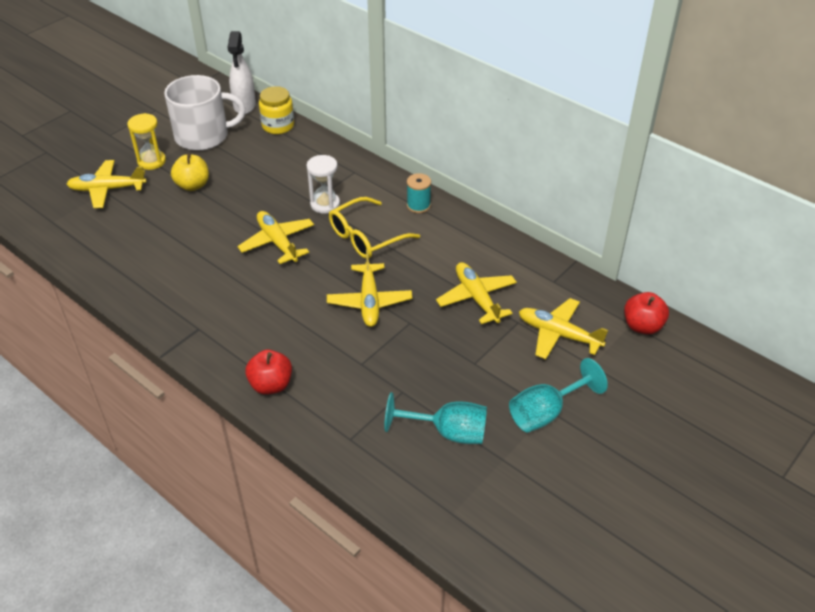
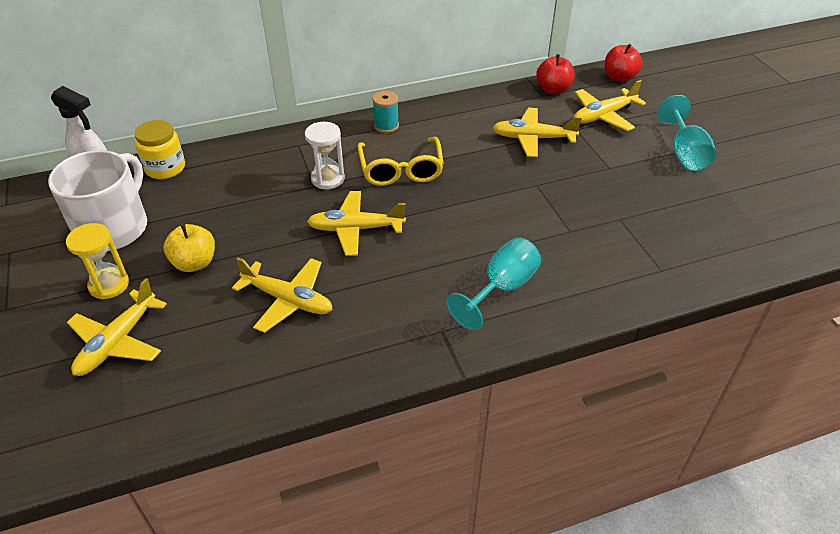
camera: 60 degrees left, 0 degrees up
red apple [245,350,292,395] -> red apple moved to [536,54,574,94]
yellow plane [327,249,412,327] -> yellow plane moved to [232,257,333,333]
turquoise goblet [384,392,487,444] -> turquoise goblet moved to [447,237,541,330]

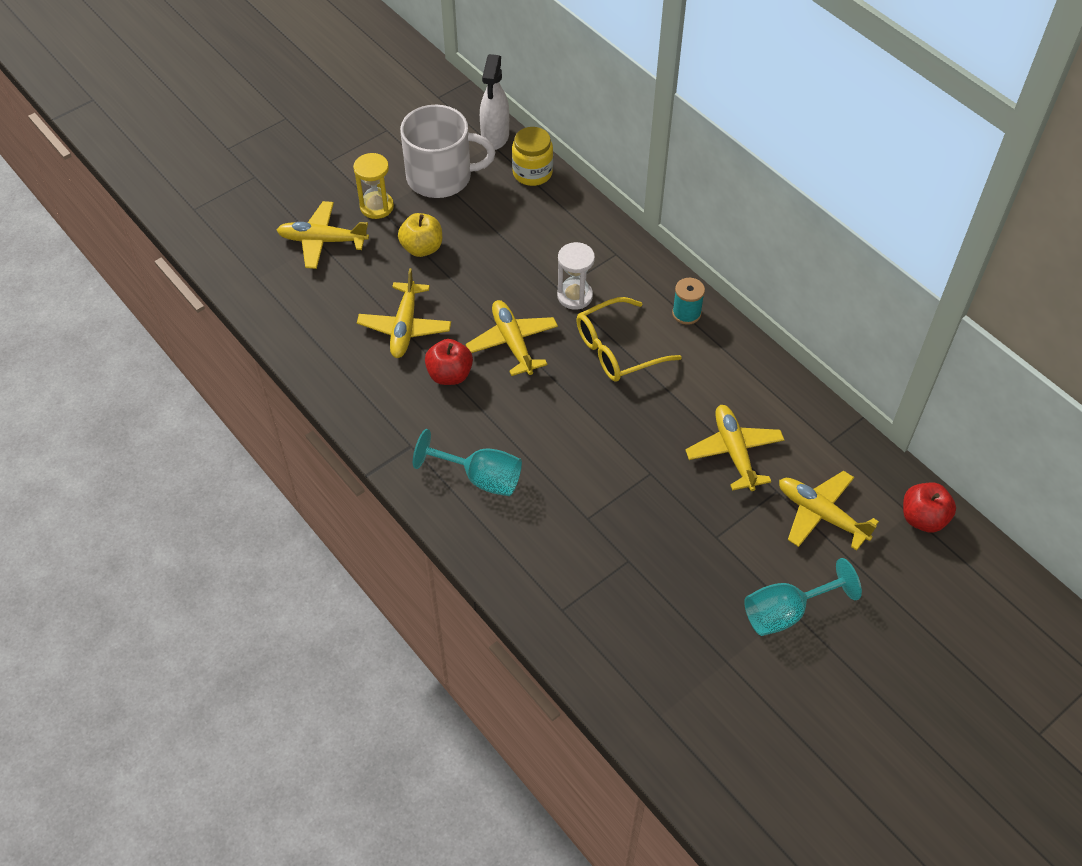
camera: 70 degrees right, 10 degrees up
red apple [536,54,574,94] -> red apple moved to [425,339,473,385]

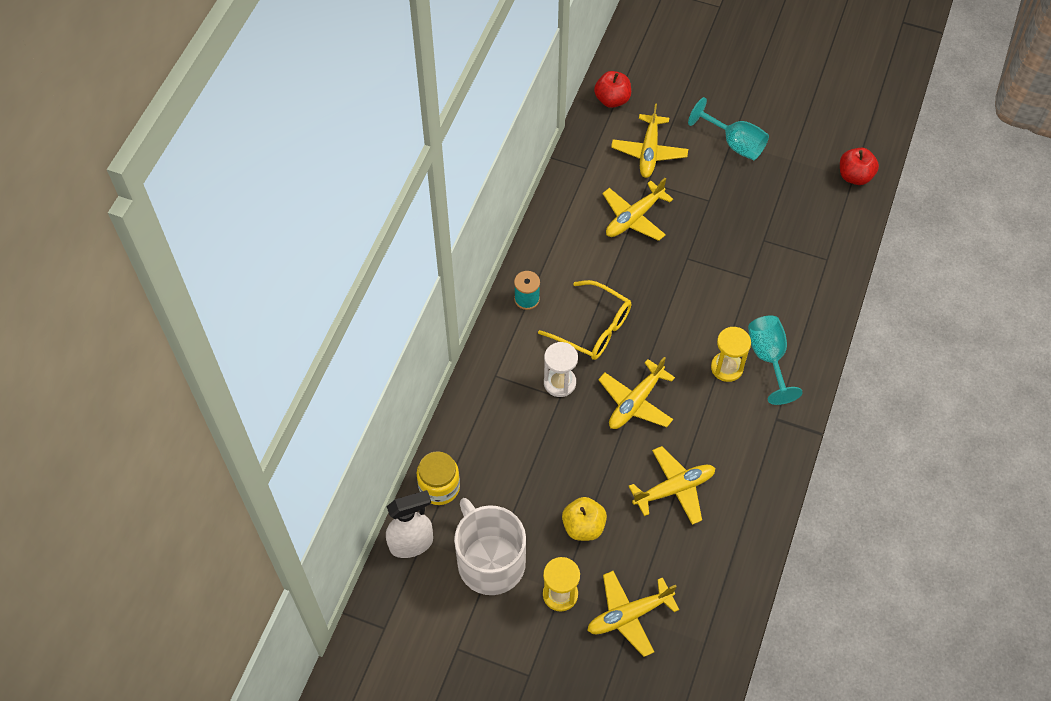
camera: 120 degrees left, 5 degrees up
yellow plane [277,201,369,269] -> yellow plane turned 90 degrees clockwise [587,571,679,657]
red apple [425,339,473,385] -> red apple moved to [840,148,879,185]
none -> yellow hourglass [711,327,751,382]

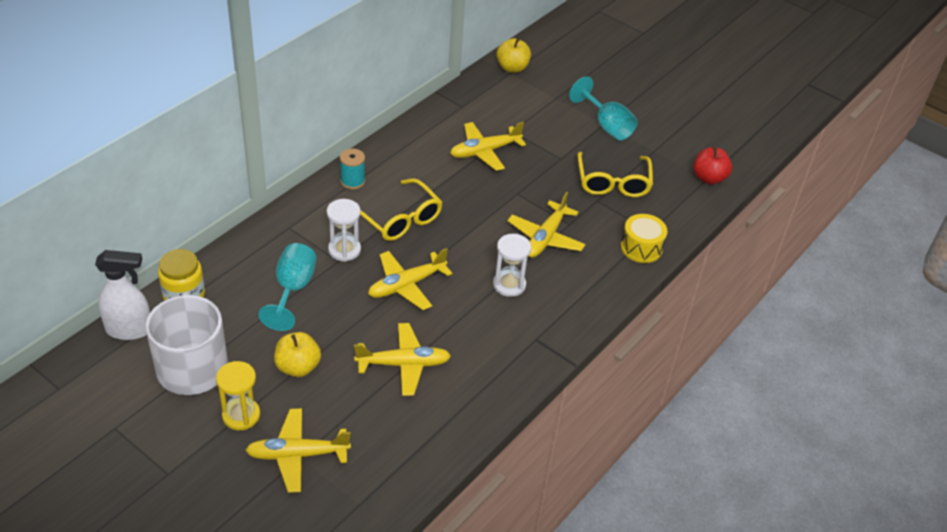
camera: 15 degrees right, 15 degrees down
red apple [594,71,631,108] -> yellow apple [496,38,531,73]
yellow plane [611,103,688,178] -> yellow plane moved to [507,192,586,258]
yellow hourglass [711,327,751,382] -> white hourglass [493,234,531,297]
turquoise goblet [748,315,803,405] -> turquoise goblet moved to [258,243,317,331]
none -> yellow glasses [577,152,653,197]
none -> yellow drum [621,214,667,263]

